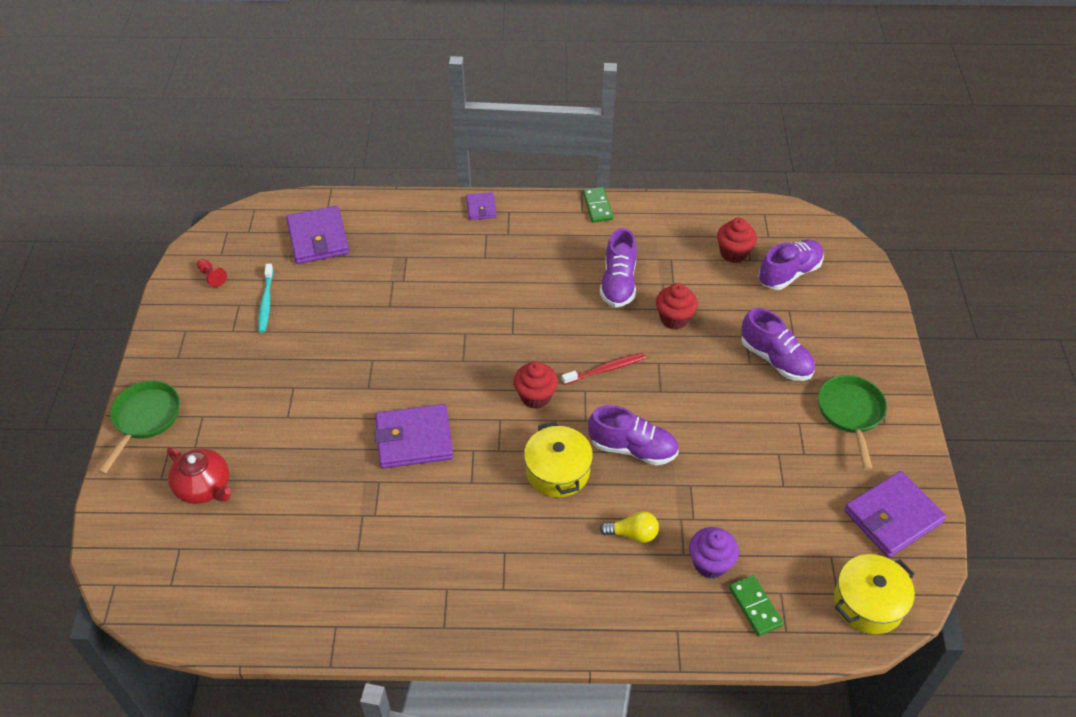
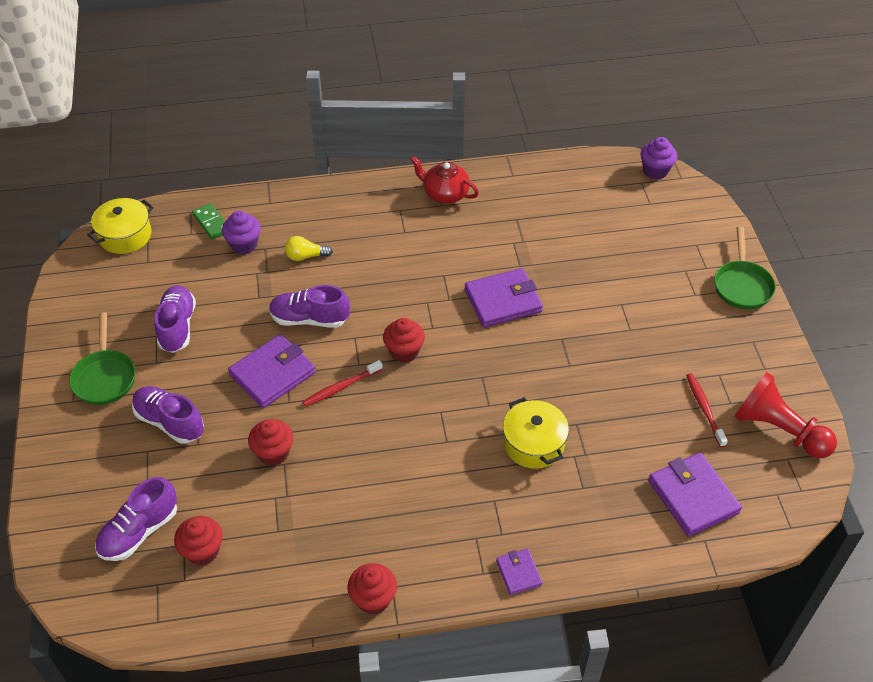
camera: 170 degrees right, 0 degrees up
red teapot [167,447,231,504] -> red teapot moved to [410,156,479,204]
red pawn [197,259,227,287] -> red pawn [734,372,837,458], size x2.46
turquoise toothbrush [258,264,273,333] -> red toothbrush [686,373,728,447]
yellow pot [524,422,593,497] -> yellow pot moved to [503,397,569,469]
green domino [583,187,613,223] -> red cupcake [347,563,397,614]
purple shoe [600,228,637,307] -> purple shoe moved to [155,285,196,353]
purple wallet [844,471,946,558] -> purple wallet moved to [228,334,316,408]
none -> purple cupcake [641,137,677,179]

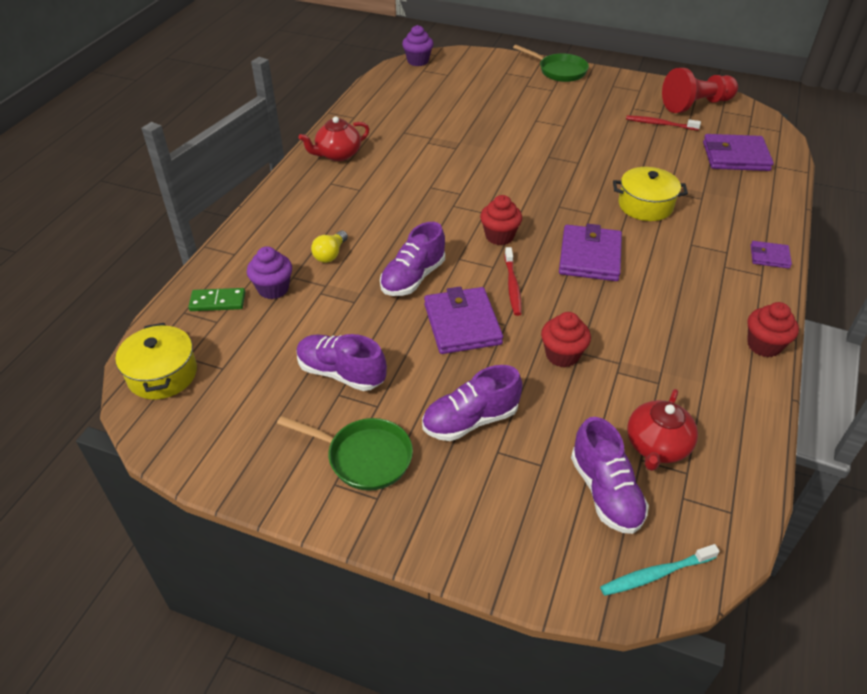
camera: 60 degrees left, 5 degrees down
red cupcake [174,516,223,566] -> red teapot [627,389,698,471]
purple wallet [465,268,543,328] -> purple wallet moved to [559,224,622,281]
none -> turquoise toothbrush [600,544,720,596]

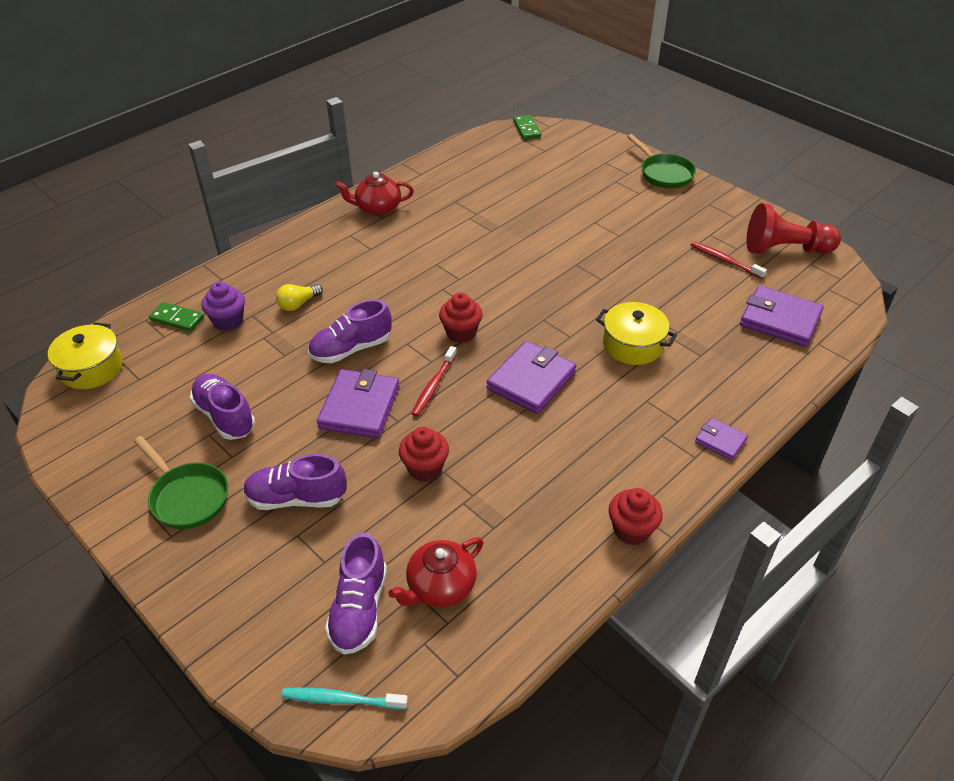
camera: 25 degrees right, 0 degrees up
purple cupcake [402,25,433,66] -> green domino [513,115,541,140]

